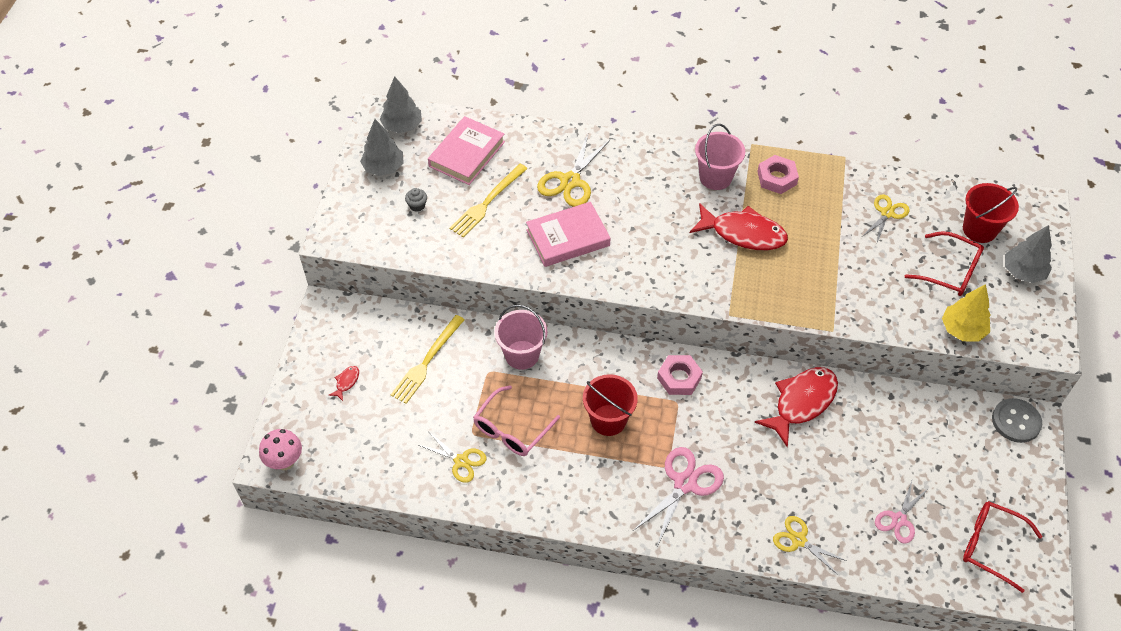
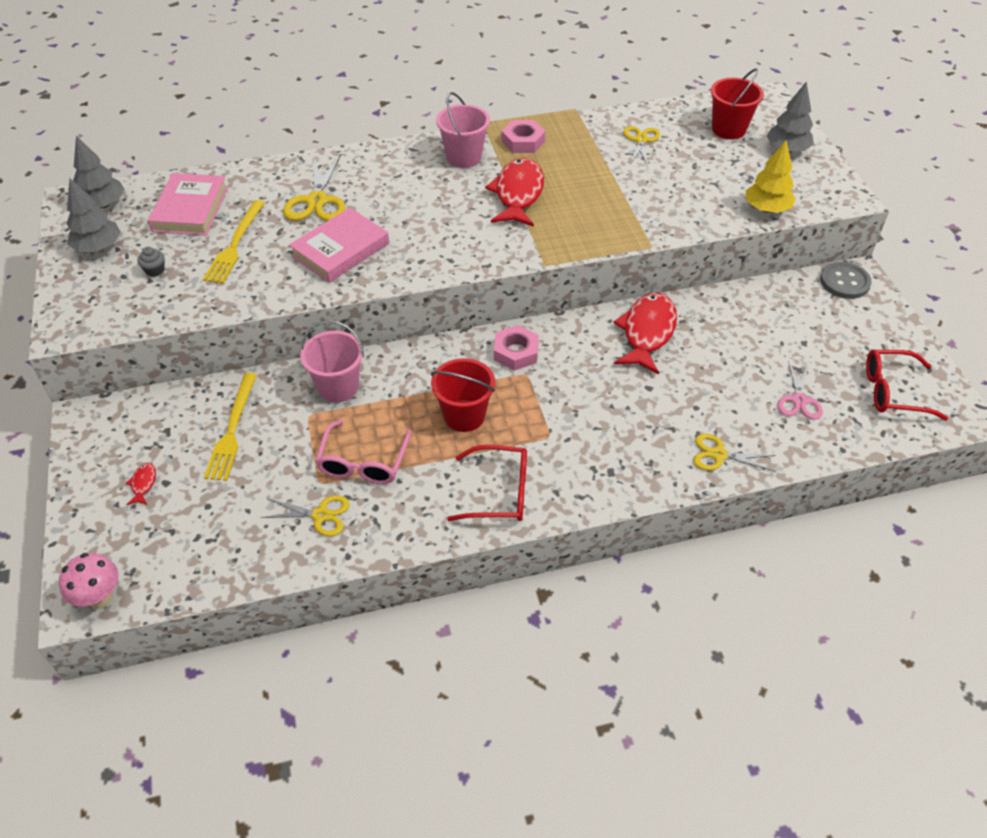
camera: 25 degrees left, 5 degrees down
pink scissors [633,447,724,546] -> none
red fish [690,203,788,250] -> red fish turned 75 degrees counterclockwise [485,158,544,227]
red glasses [905,231,984,296] -> red glasses moved to [447,445,527,521]

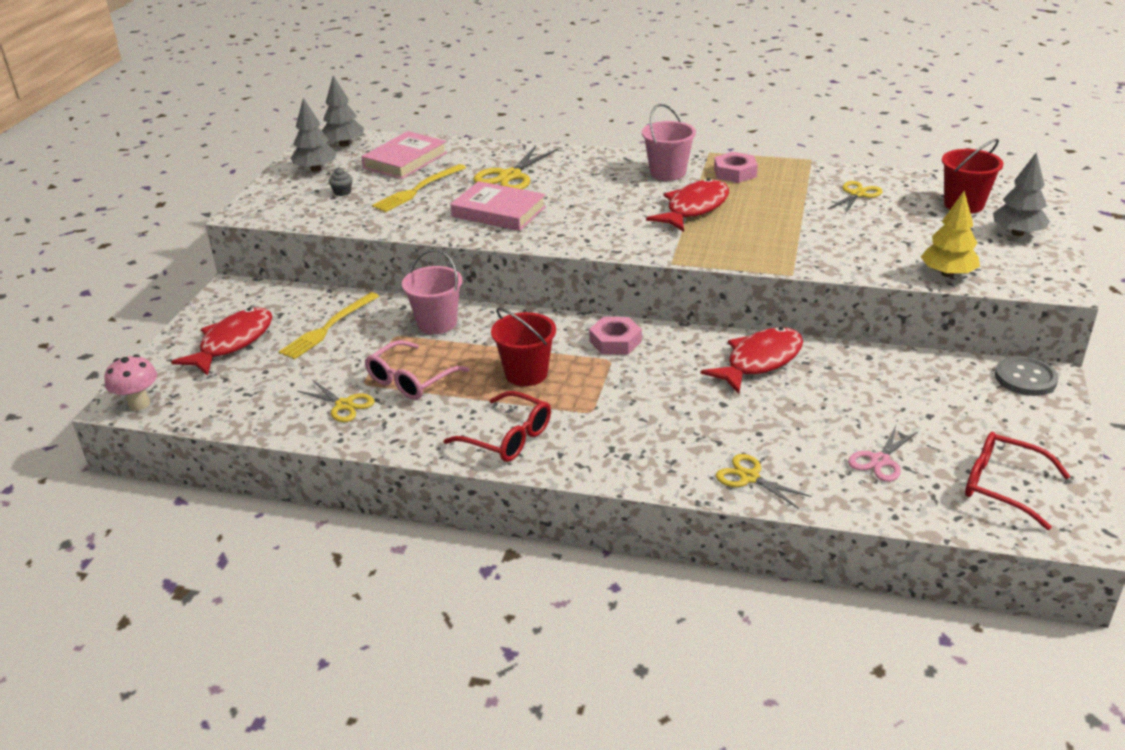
camera: 30 degrees right, 15 degrees down
red fish [126,463,156,505] -> red fish [171,307,272,376], size x2.44
pink book [289,208,389,283] -> pink book turned 45 degrees clockwise [450,181,546,231]

